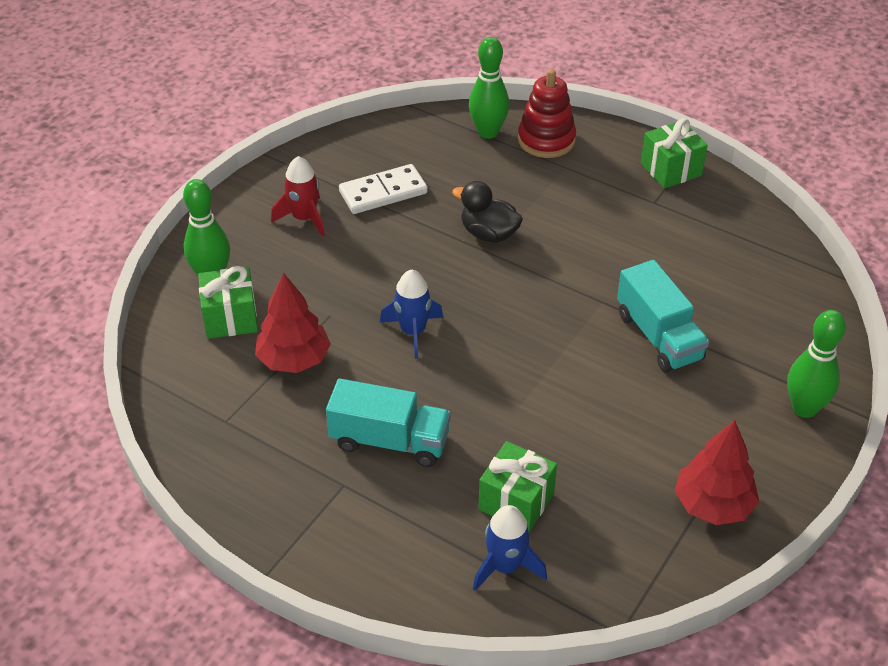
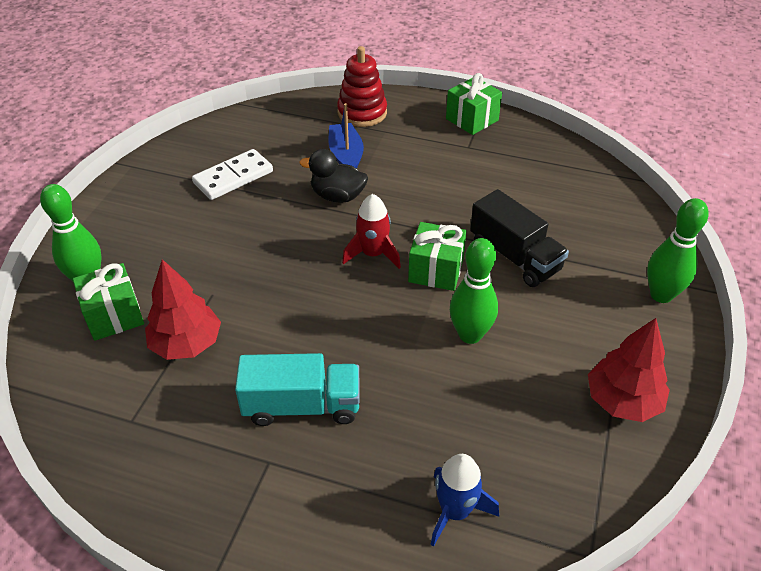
camera: 15 degrees left, 0 degrees up
red rocket [271,156,325,237] -> red rocket moved to [342,194,401,269]
blue rocket [380,270,443,359] -> none
green bowling pin [469,37,509,139] -> green bowling pin moved to [450,238,498,344]
green gift [478,441,557,532] -> green gift moved to [408,222,467,291]
turquoise truck [617,260,709,373] -> black truck [470,189,569,287]
none -> blue boat [329,103,364,169]

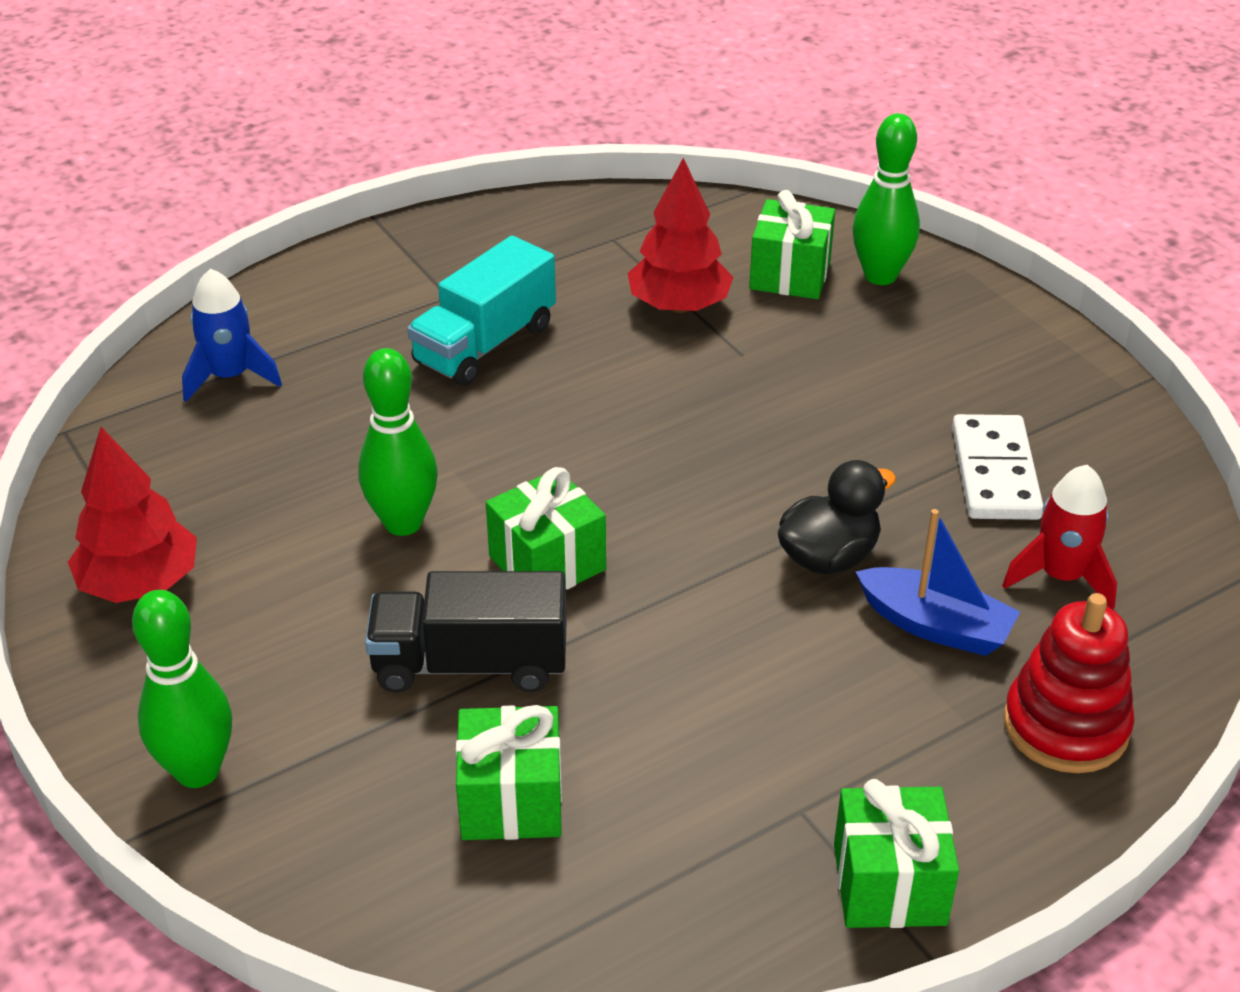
camera: 130 degrees right, 5 degrees down
red rocket [342,194,401,269] -> red rocket moved to [1002,465,1117,610]
none -> green gift [456,705,562,840]

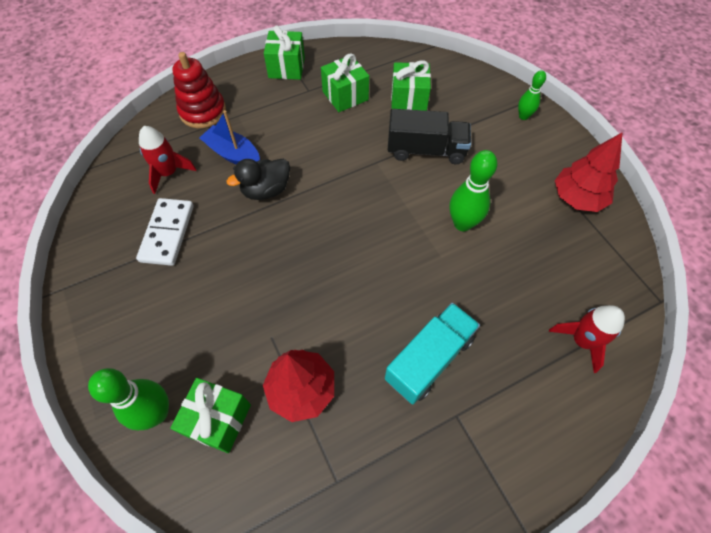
camera: 175 degrees left, 20 degrees up
green bowling pin [132,590,232,788] -> green bowling pin [518,70,546,120], size x0.60
blue rocket [182,268,282,402] -> red rocket [549,305,625,373]
green gift [486,467,606,590] -> green gift moved to [321,53,369,112]

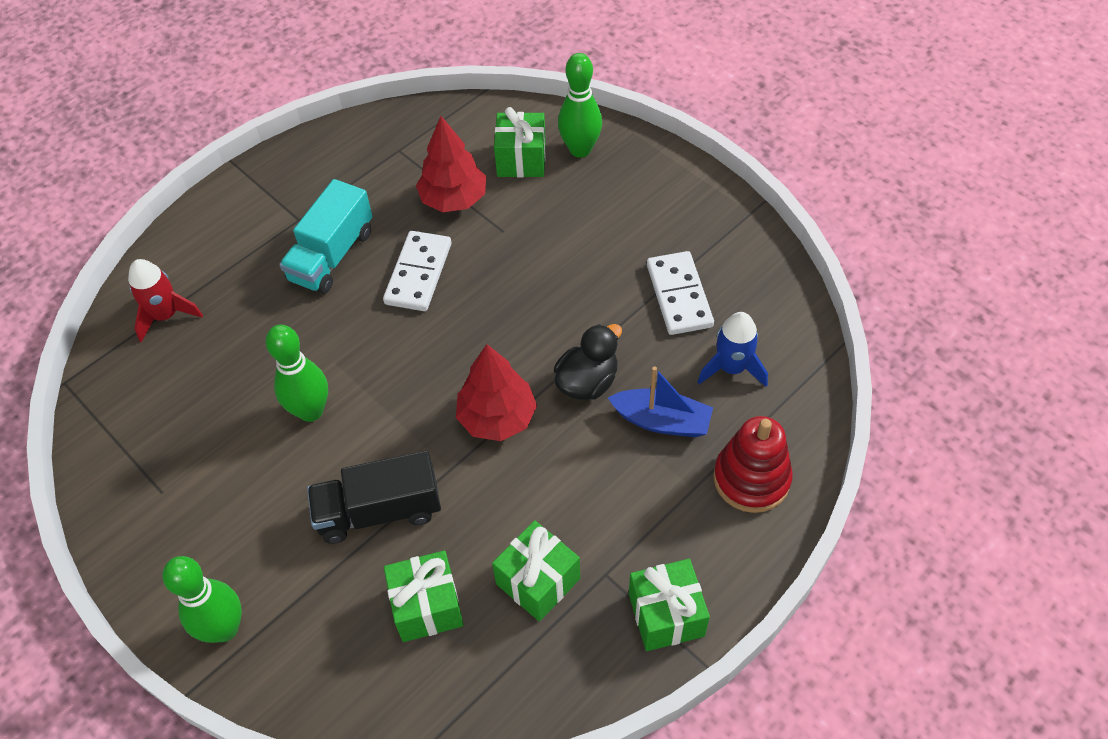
camera: 165 degrees right, 5 degrees down
red rocket [139,126,196,194] -> blue rocket [698,312,768,387]
green bowling pin [518,70,546,120] -> green bowling pin [162,556,242,643], size x1.66
red tree [555,132,623,212] -> red tree moved to [456,344,537,441]
none -> white domino [383,231,451,311]

